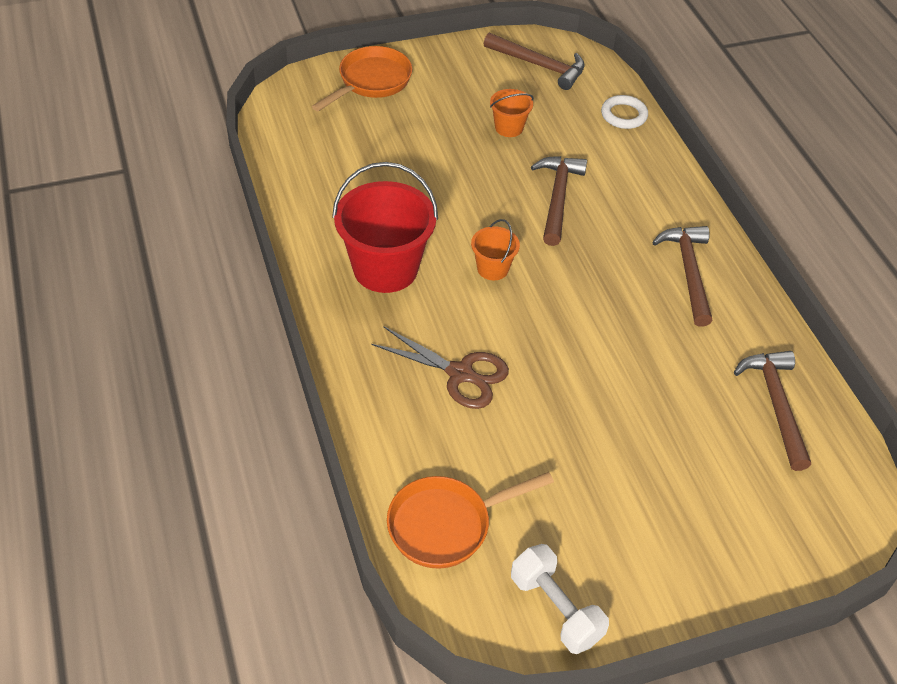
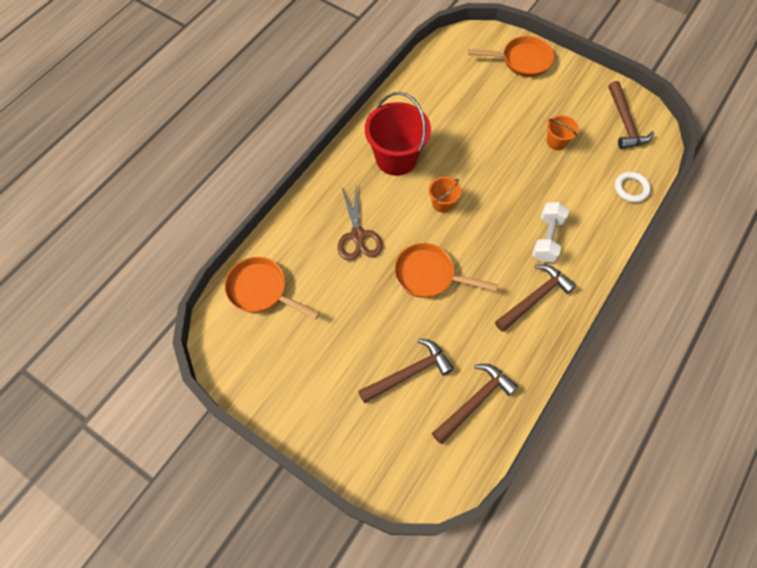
camera: 55 degrees right, 15 degrees up
white dumbbell [511,544,609,654] -> white dumbbell moved to [532,202,569,262]
brown hammer [531,156,587,246] -> brown hammer moved to [358,339,454,403]
none -> orange pan [394,243,498,298]

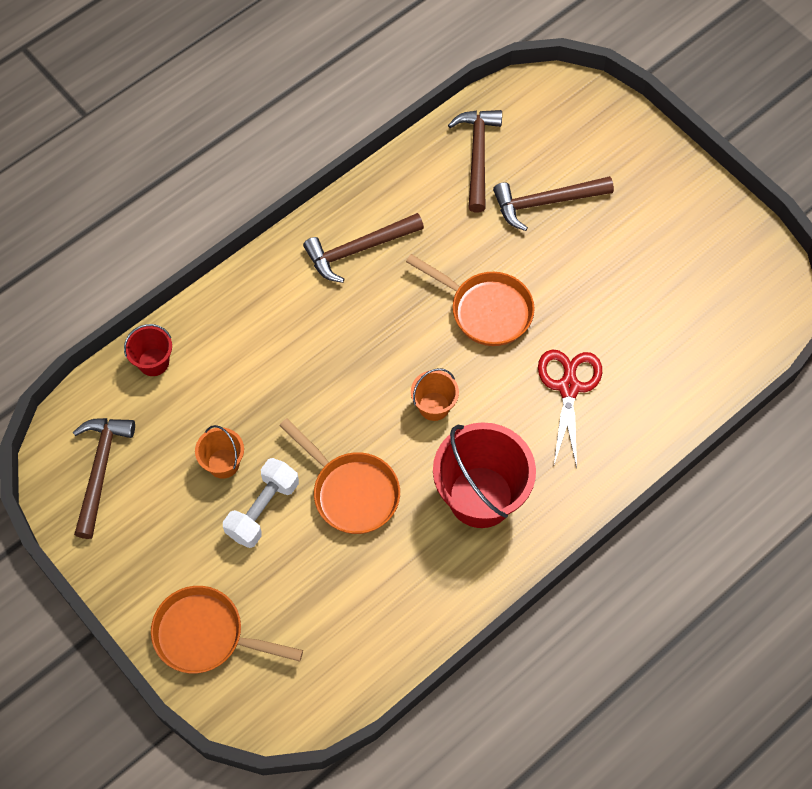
camera: 165 degrees left, 0 degrees up
orange pan [225,257,320,320] -> orange pan moved to [279,418,400,534]
brown scissors [338,185,383,261] -> red scissors [538,349,602,468]
brown hammer [432,364,518,444] -> brown hammer turned 120 degrees clockwise [448,110,502,213]
white dumbbell [532,202,569,262] -> white dumbbell moved to [223,458,299,548]
white ring [615,172,651,203] -> red bucket [124,324,172,376]

